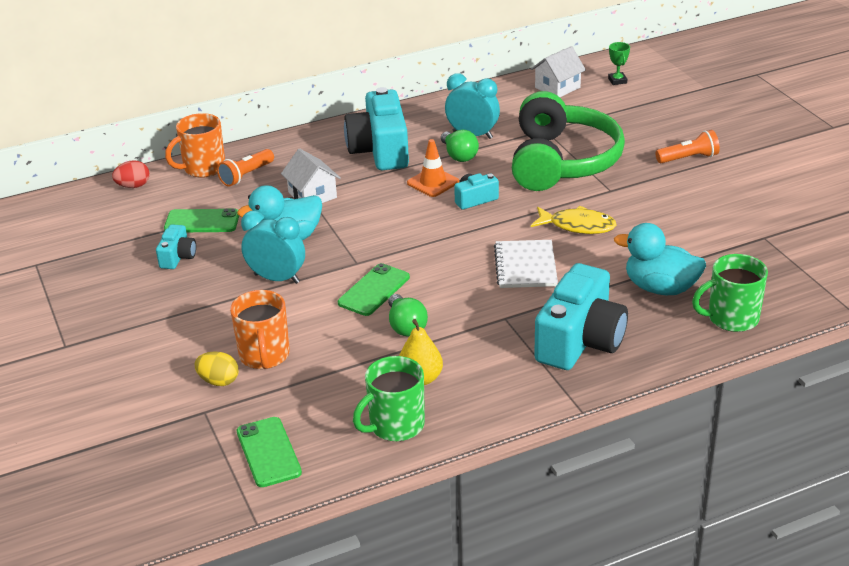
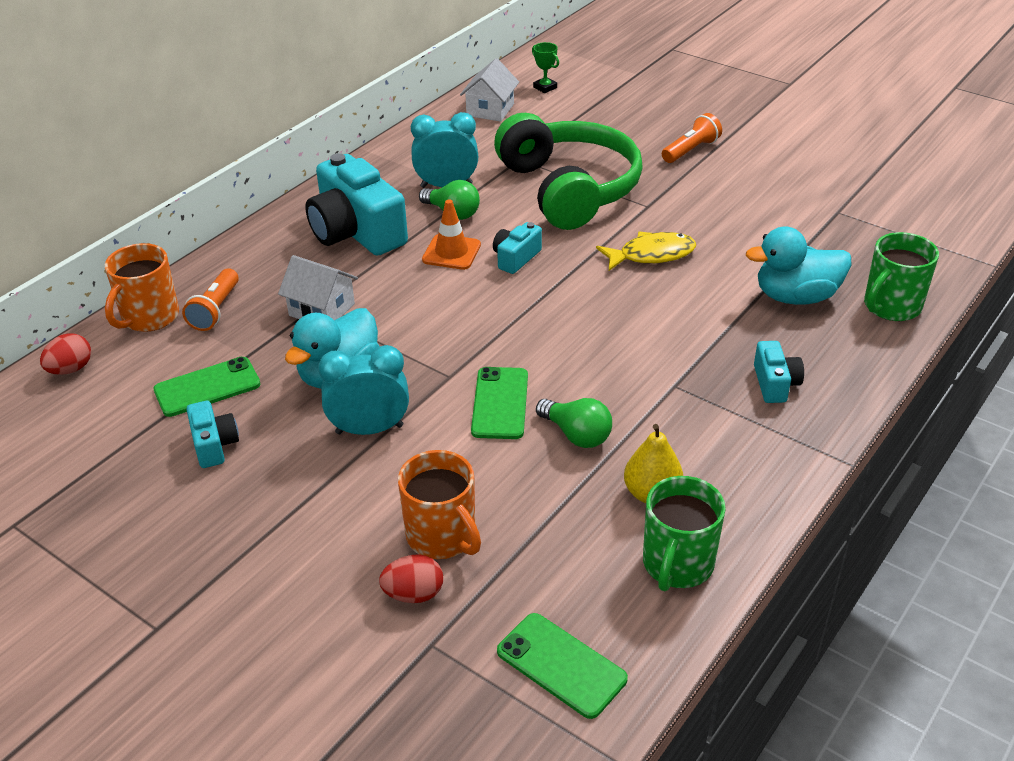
camera: 30 degrees left, 5 degrees up
yellow egg [195,351,238,386] -> red egg [379,554,443,603]
white notebook [494,240,558,288] -> none
turquoise camera [534,263,628,370] -> turquoise camera [754,341,804,403], size x0.48

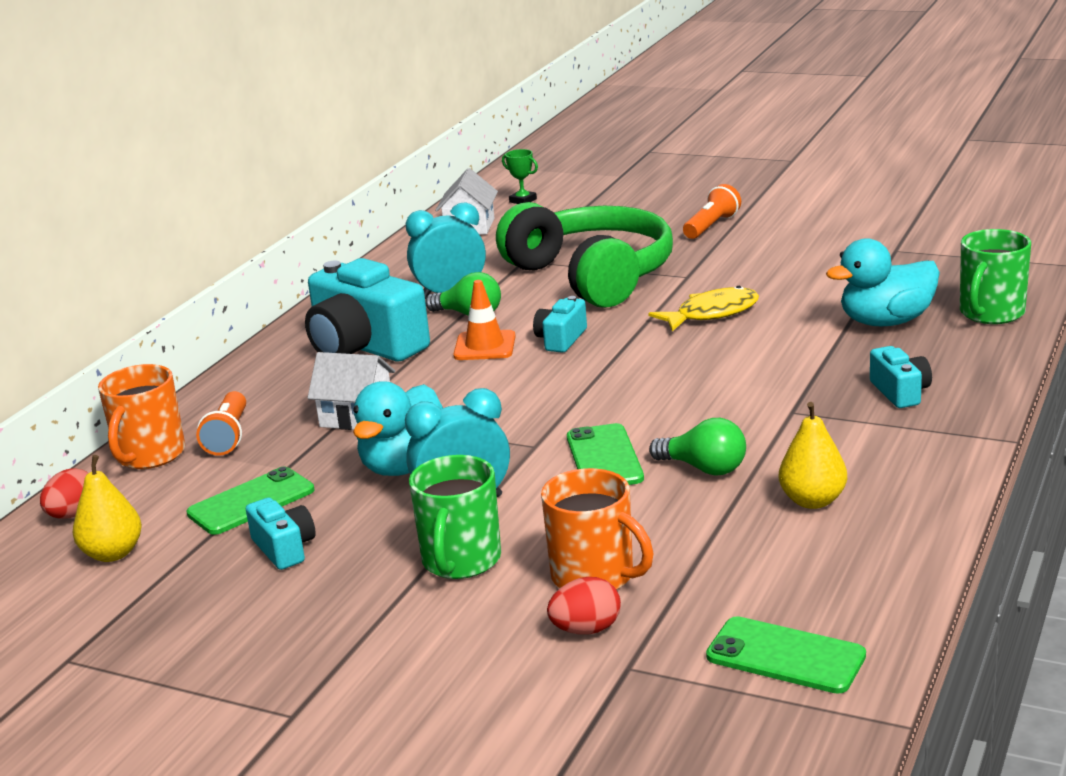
camera: 10 degrees left, 15 degrees down
green mug [643,476,726,591] -> green mug moved to [409,455,501,579]
none -> yellow pear [73,455,142,562]

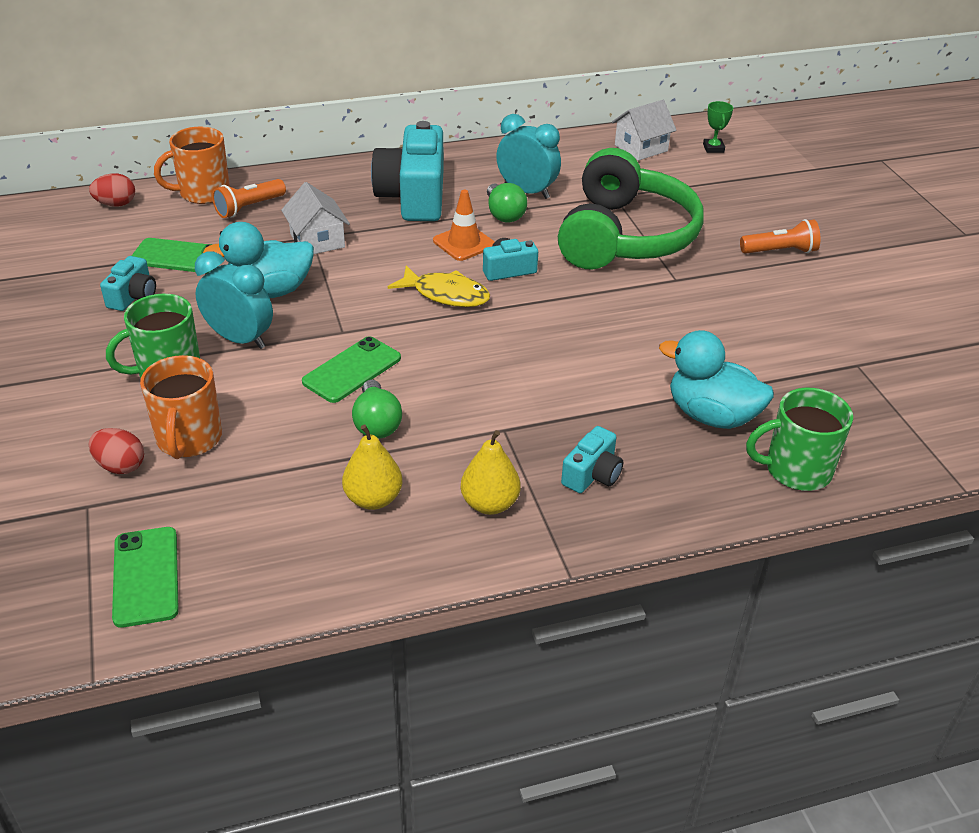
camera: 45 degrees right, 15 degrees up
yellow pear [73,455,142,562] -> yellow pear moved to [461,430,521,515]
yellow fish [648,286,759,332] -> yellow fish moved to [388,265,490,307]

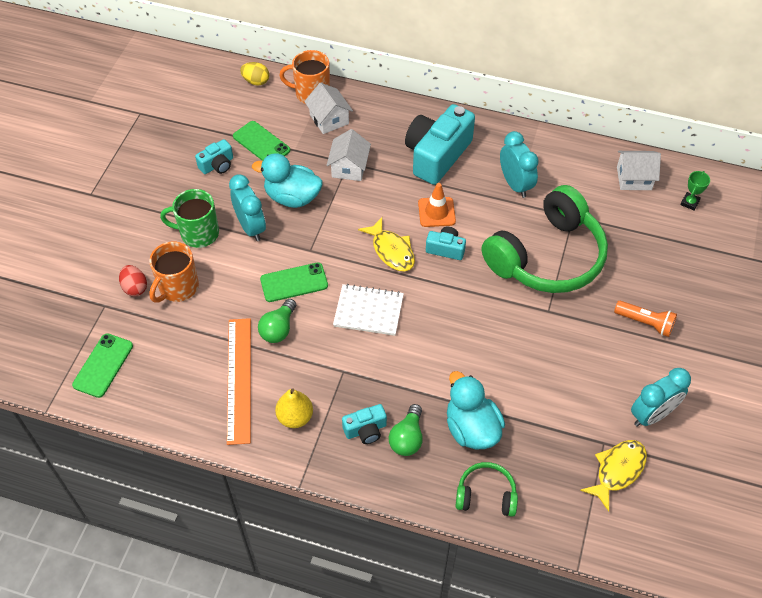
camera: 35 degrees right, 15 degrees up
red egg [89,173,135,207] -> yellow egg [240,62,269,86]
orange flashlight [212,179,286,218] -> white house [304,82,353,134]
yellow pear [342,425,403,510] -> orange ruler [227,318,251,445]
green light bulb [487,183,527,223] -> green light bulb moved to [389,404,423,456]
green mug [746,388,853,491] -> green headphones [456,462,518,517]
none -> white notebook [333,284,404,336]
none -> yellow fish [580,440,647,512]
none -> turquoise clock [631,368,691,427]

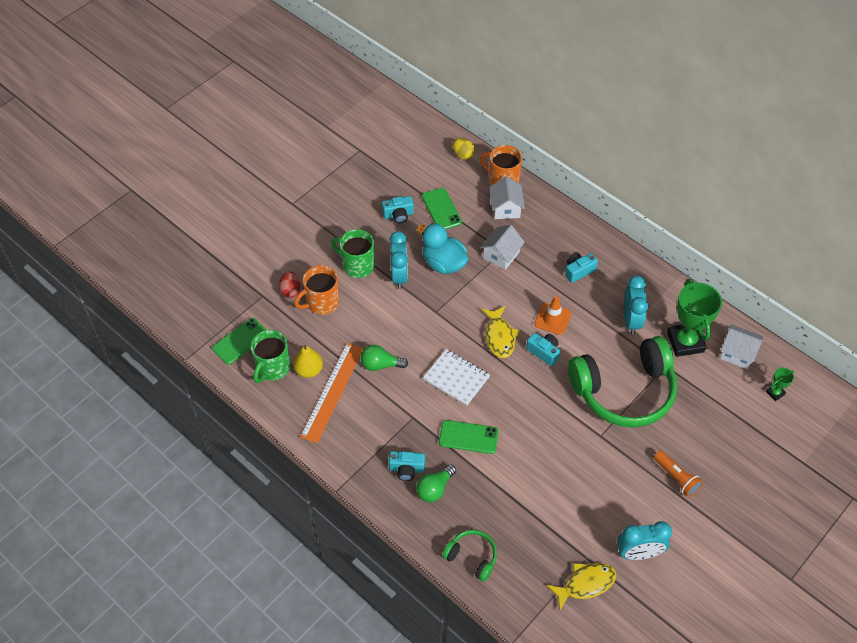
camera: 25 degrees right, 0 degrees up
green light bulb [258,299,296,343] -> green light bulb turned 45 degrees clockwise [360,345,408,371]
green phone [260,262,328,302] -> green phone moved to [439,420,499,454]
yellow pear [275,388,313,428] -> yellow pear moved to [293,345,323,378]
turquoise camera [405,104,475,185] -> turquoise camera [565,253,598,283], size x0.48
turquoise duck [447,371,505,449] -> none
none -> green mug [251,330,291,383]
none -> green trophy [667,279,722,357]

